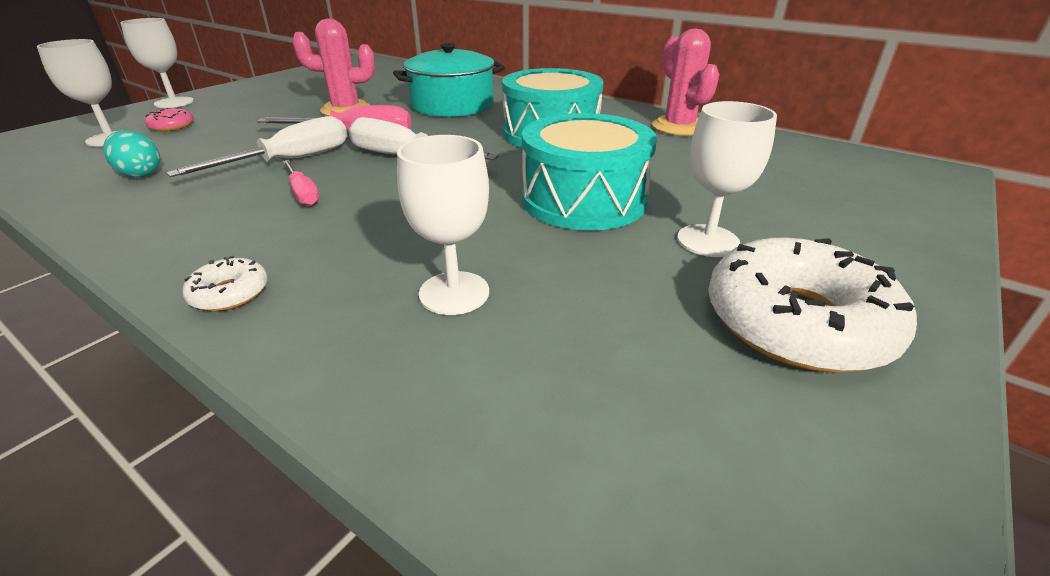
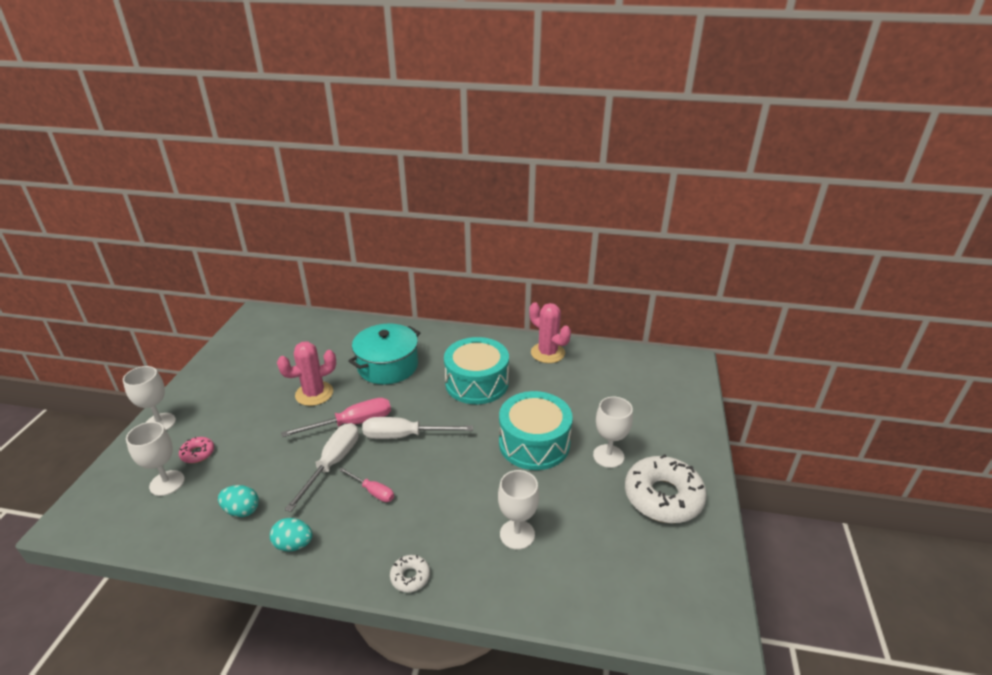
camera: 25 degrees left, 0 degrees up
none -> turquoise egg [270,518,313,552]

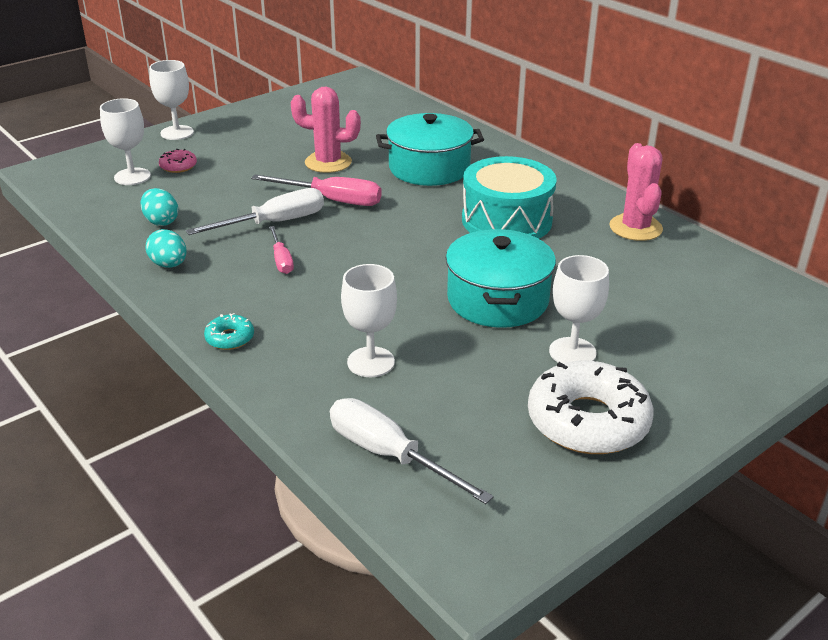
camera: 40 degrees right, 0 degrees up
white screwdriver [362,417,473,439] -> white screwdriver moved to [330,398,494,504]
white donut [390,555,430,592] -> turquoise donut [204,313,254,350]
turquoise drum [499,391,573,470] -> turquoise pot [446,229,556,328]

